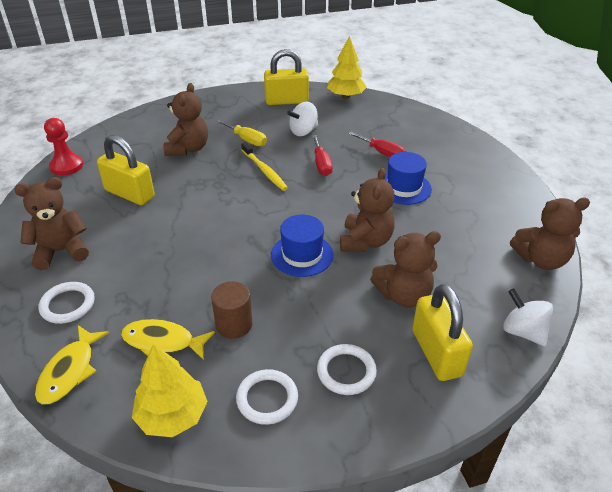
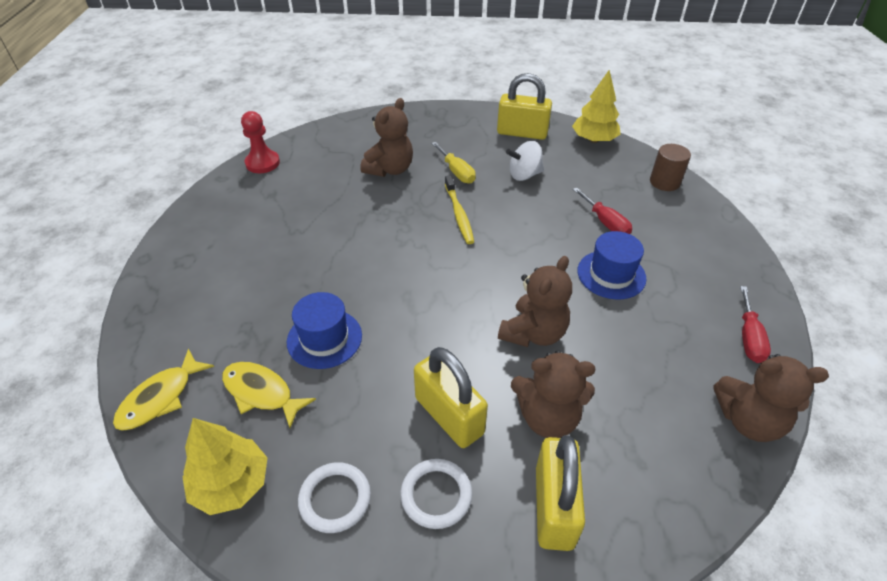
camera: 20 degrees right, 5 degrees up
brown teddy bear [15,177,89,270] -> none
white ring [38,282,95,324] -> none
yellow padlock [97,135,155,205] -> yellow padlock moved to [414,347,488,448]
brown cylinder [211,281,253,339] -> brown cylinder moved to [650,144,691,191]
blue hat [271,215,334,277] -> blue hat moved to [287,292,362,369]
red screwdriver [312,135,333,176] -> red screwdriver moved to [740,286,771,363]
white spinning top [503,288,553,347] -> none

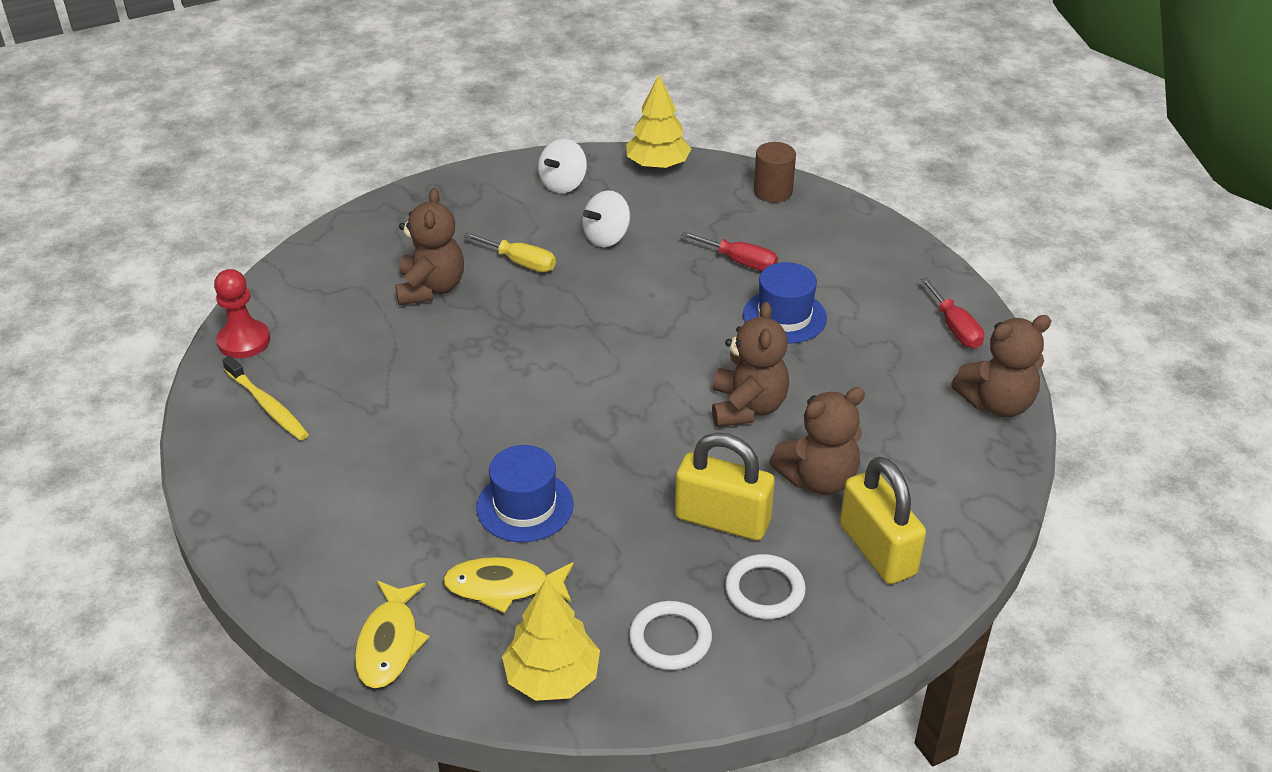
camera: 30 degrees left, 5 degrees down
yellow toothbrush [445,175,474,244] -> yellow toothbrush moved to [222,356,309,441]
yellow padlock [497,73,552,140] -> white spinning top [538,139,587,193]

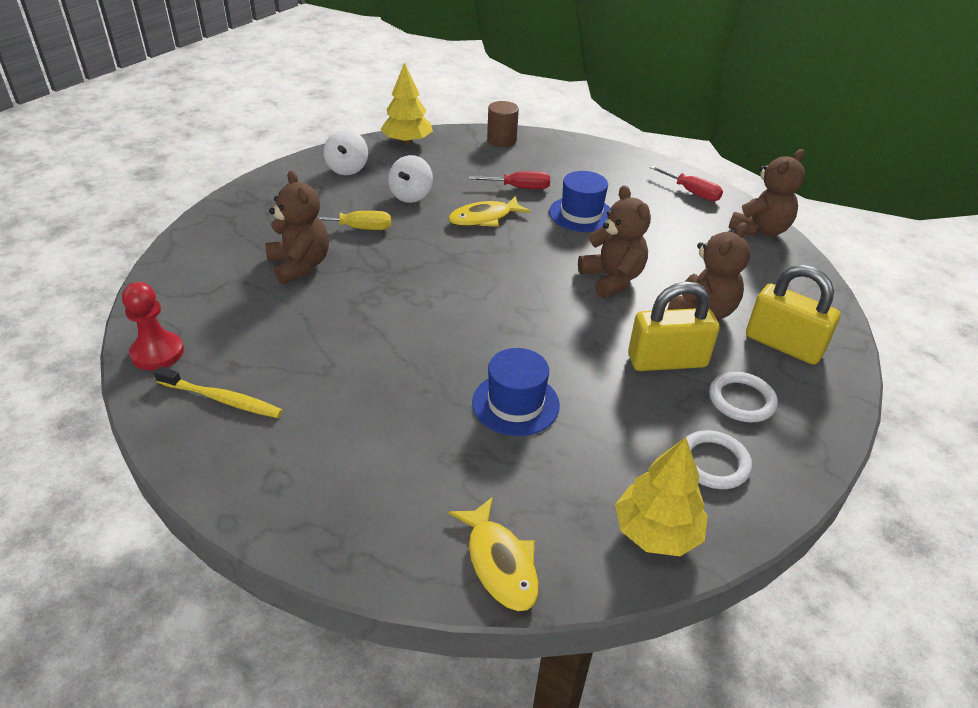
camera: 30 degrees left, 0 degrees up
yellow fish [443,557,574,613] -> yellow fish moved to [448,196,531,227]

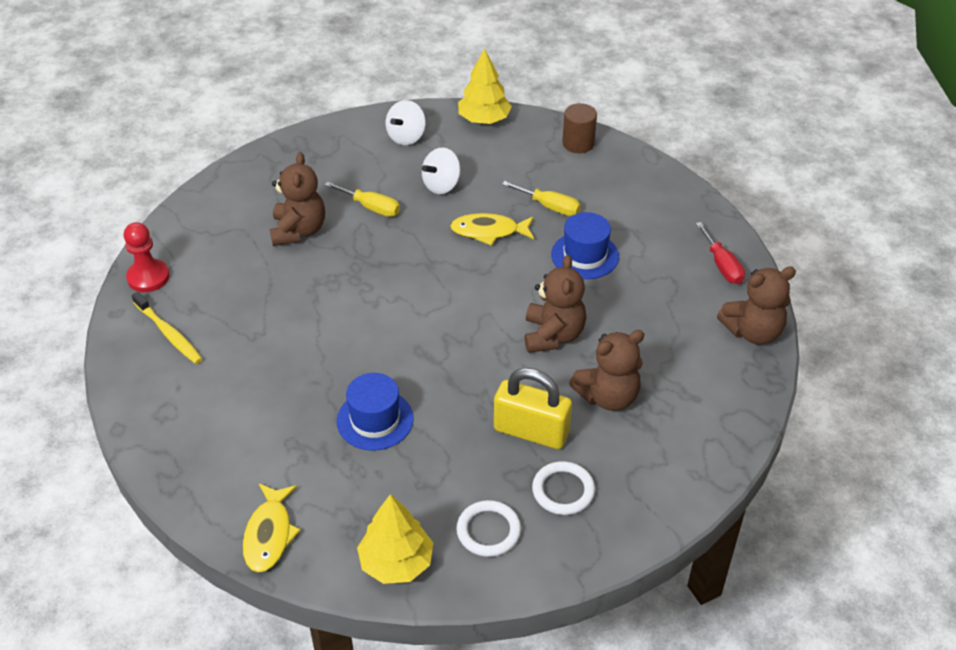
camera: 30 degrees right, 5 degrees up
red screwdriver [469,171,550,189] -> yellow screwdriver [502,181,581,216]
yellow padlock [746,265,841,365] -> none

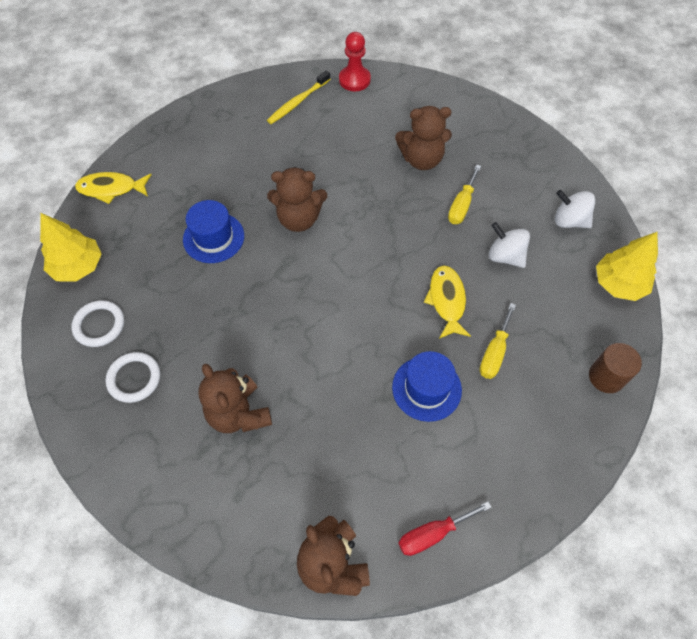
camera: 85 degrees right, 15 degrees up
yellow padlock [494,368,572,449] -> none
brown teddy bear [524,255,586,353] -> brown teddy bear moved to [267,167,327,232]

